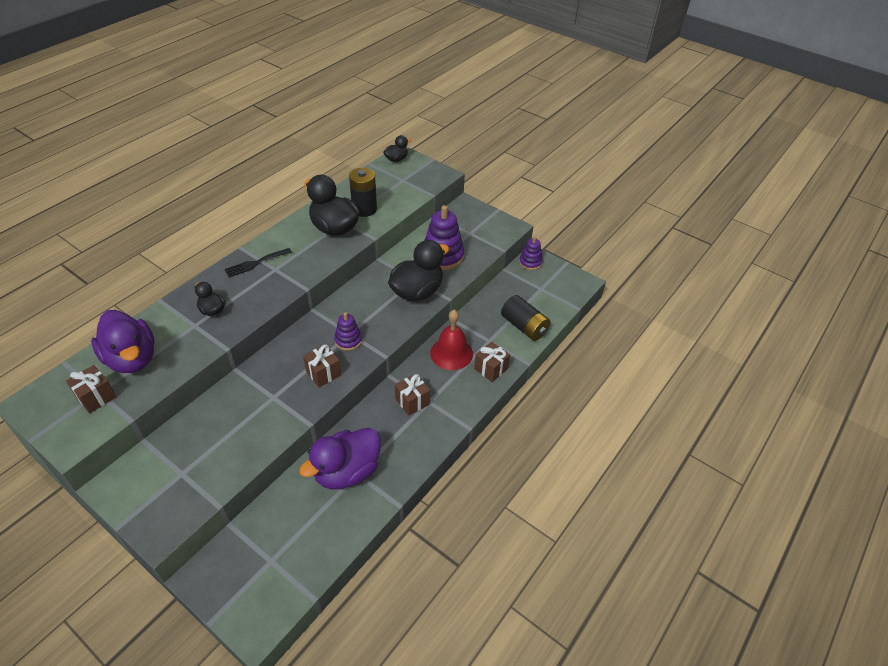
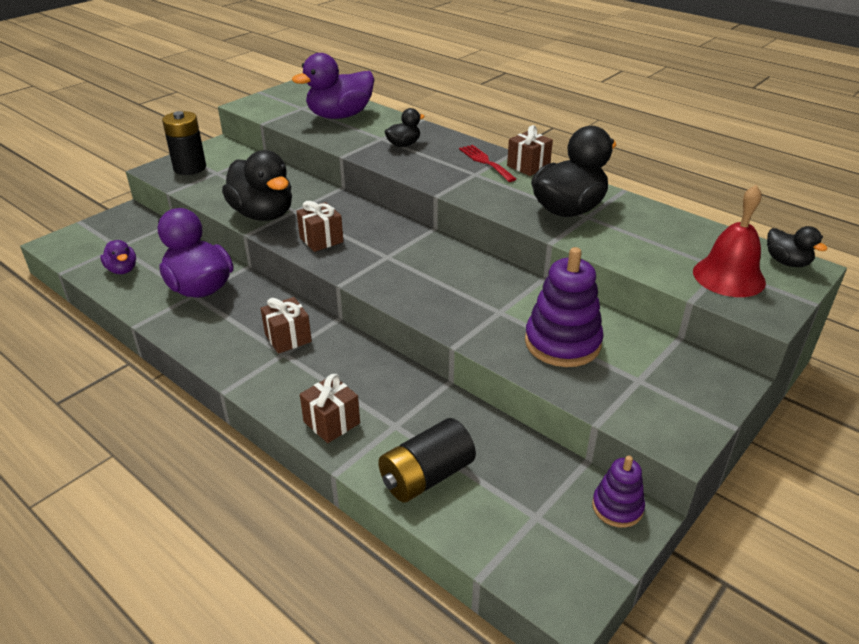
camera: 95 degrees right, 10 degrees down
brown gift [66,365,117,413] -> brown gift moved to [507,125,553,176]
black fork [224,248,292,278] -> red fork [459,145,516,182]
purple stacking toy [334,312,362,351] -> none
black battery [349,168,377,217] -> black battery moved to [162,111,206,175]
black duck [388,240,449,302] -> black duck moved to [222,150,292,221]
red bell [430,310,473,370] -> red bell moved to [693,185,766,297]
none -> purple duck [100,240,136,274]

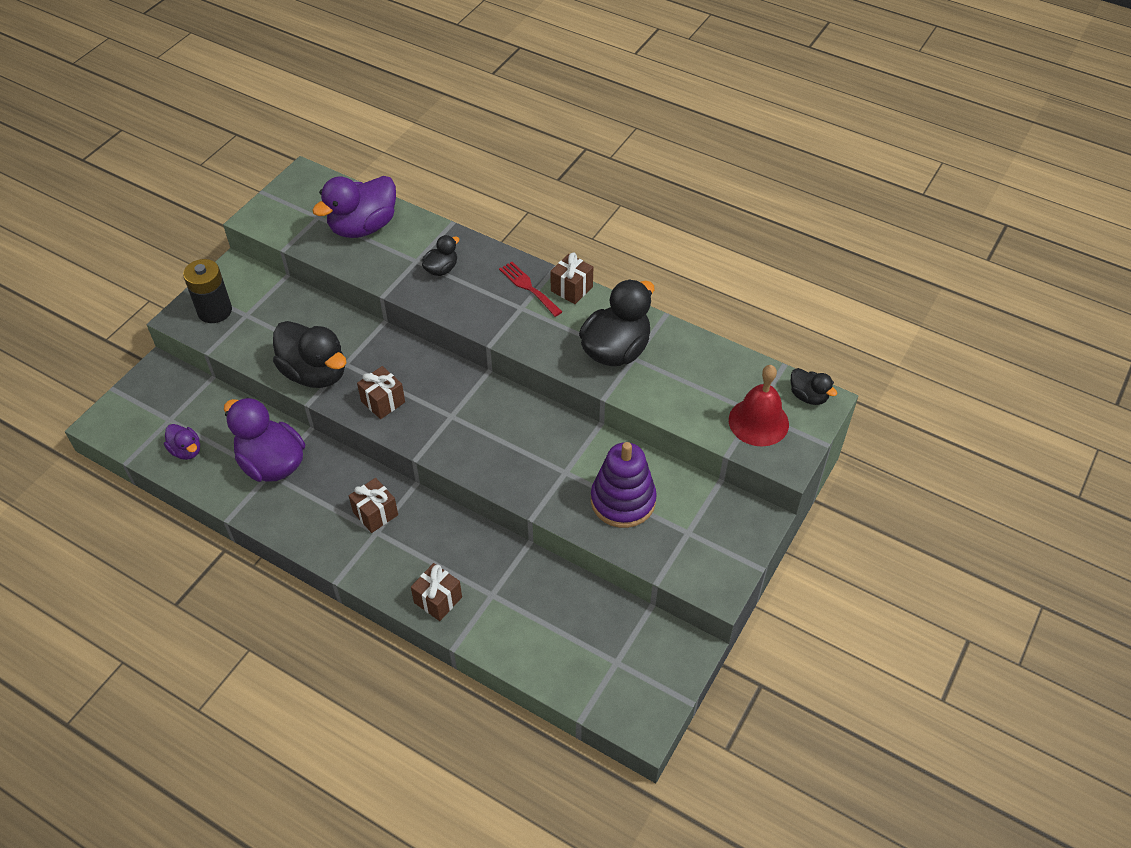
camera: 10 degrees left, 15 degrees up
black battery [378,418,476,502] -> none
purple stacking toy [592,455,645,528] -> none

